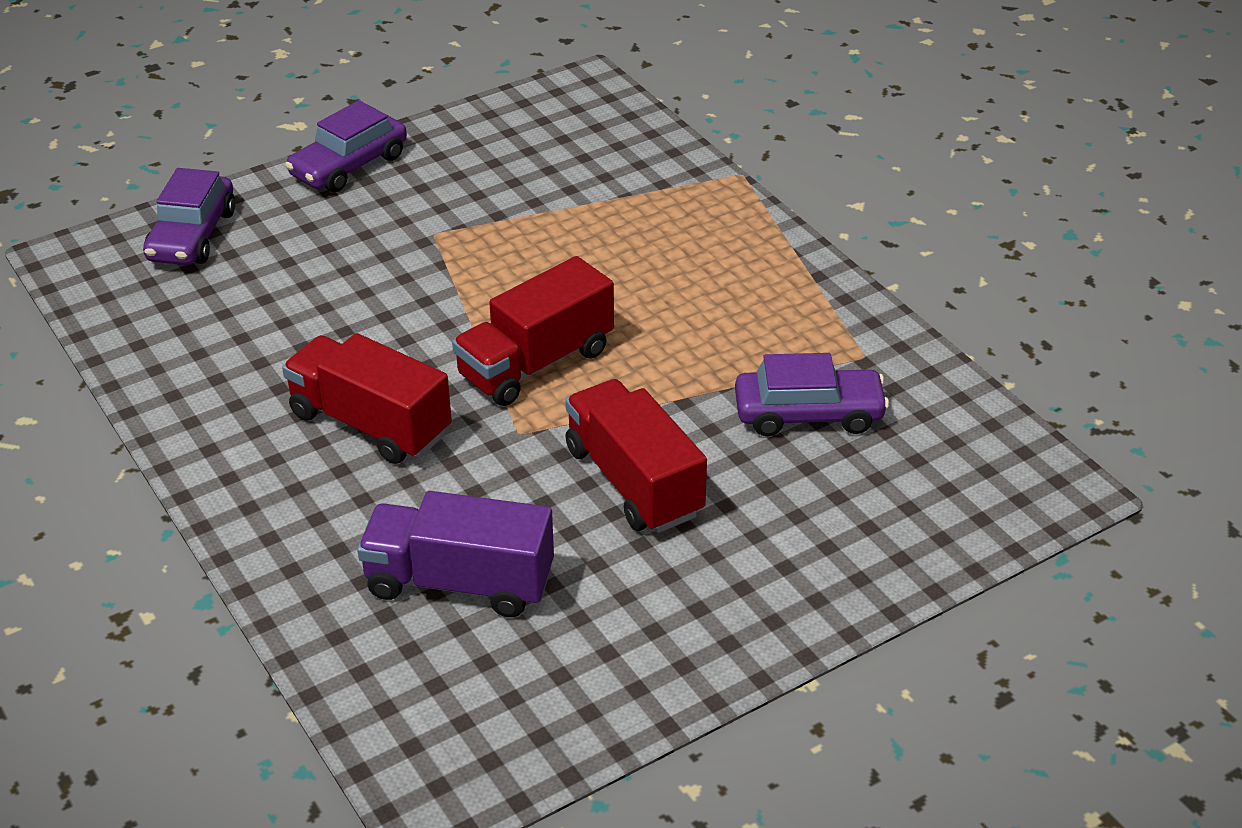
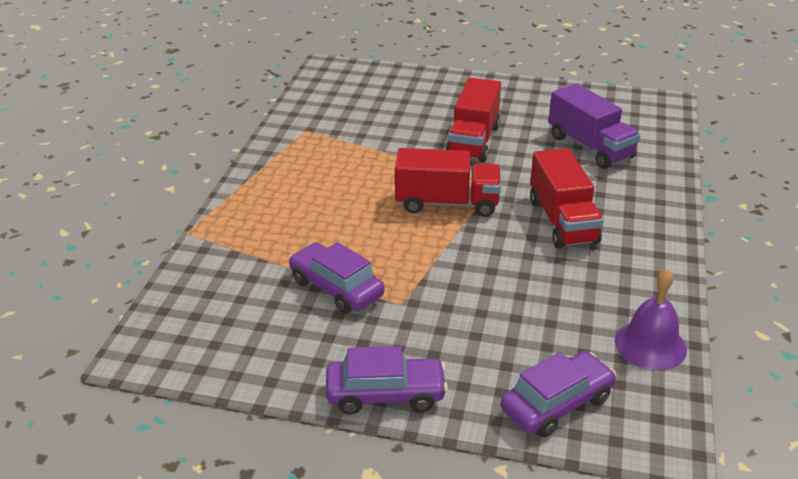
camera: 135 degrees left, 5 degrees down
purple car [735,353,889,436] -> purple car moved to [289,242,385,314]
none -> purple bell [615,268,687,370]

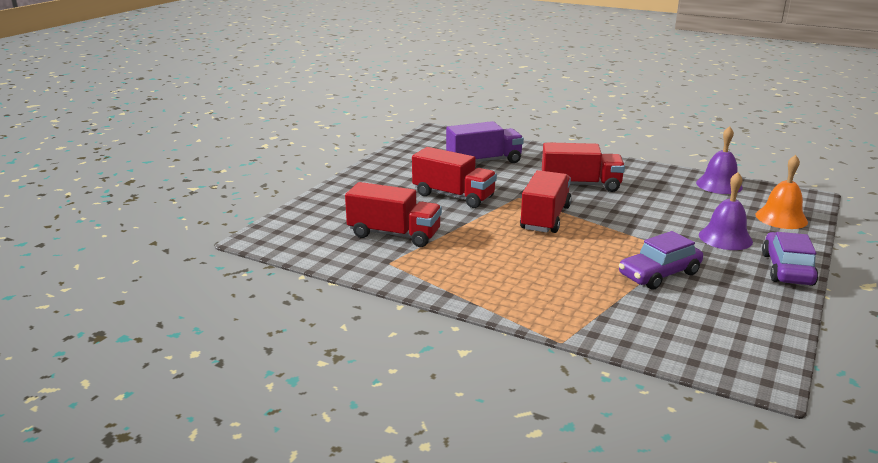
camera: 75 degrees left, 10 degrees down
purple car [501,351,616,437] -> orange bell [756,155,808,229]
none -> red truck [345,182,442,247]
none -> purple bell [699,172,753,250]

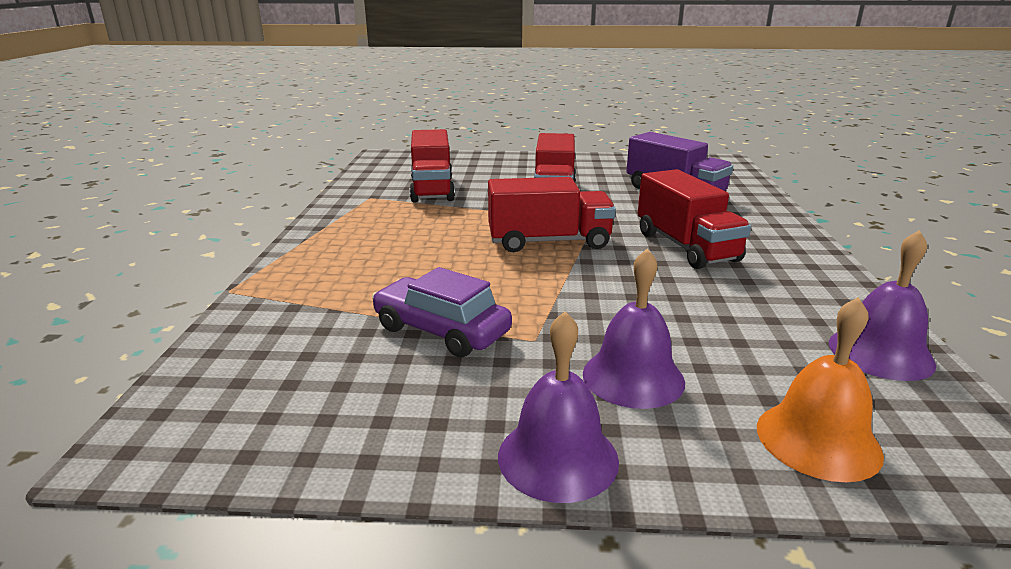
camera: 65 degrees right, 0 degrees up
purple car [762,232,818,286] -> purple bell [498,311,619,503]

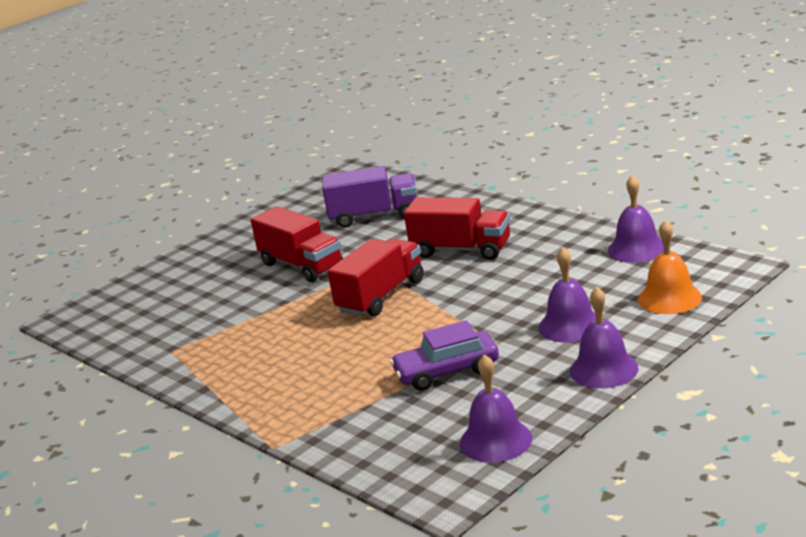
camera: 45 degrees left, 0 degrees up
red truck [409,129,455,202] -> none
none -> purple bell [460,354,532,463]

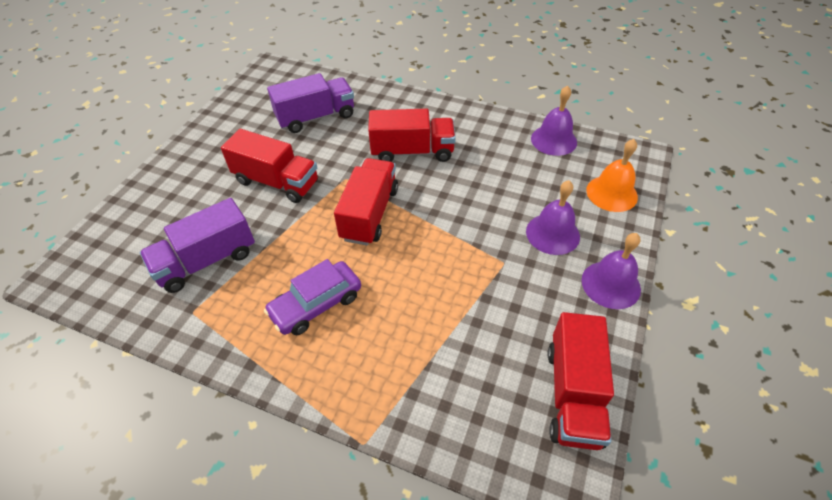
camera: 25 degrees left, 25 degrees up
purple car [390,320,499,391] -> purple car moved to [264,259,361,335]
purple bell [460,354,532,463] -> red truck [547,312,614,450]
none -> purple truck [140,198,255,293]

